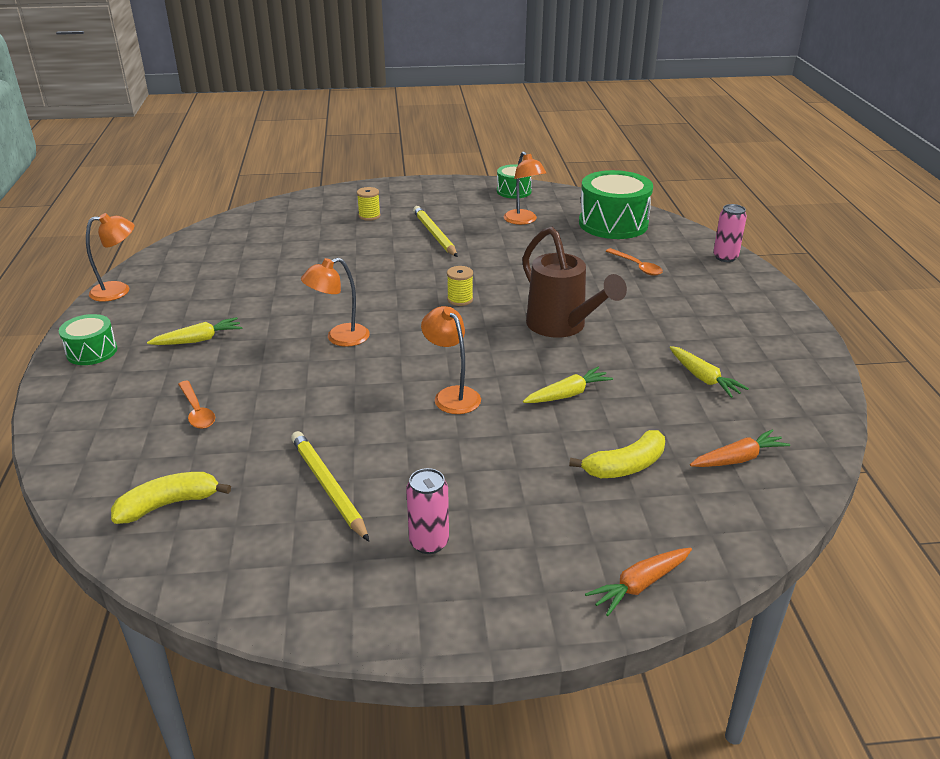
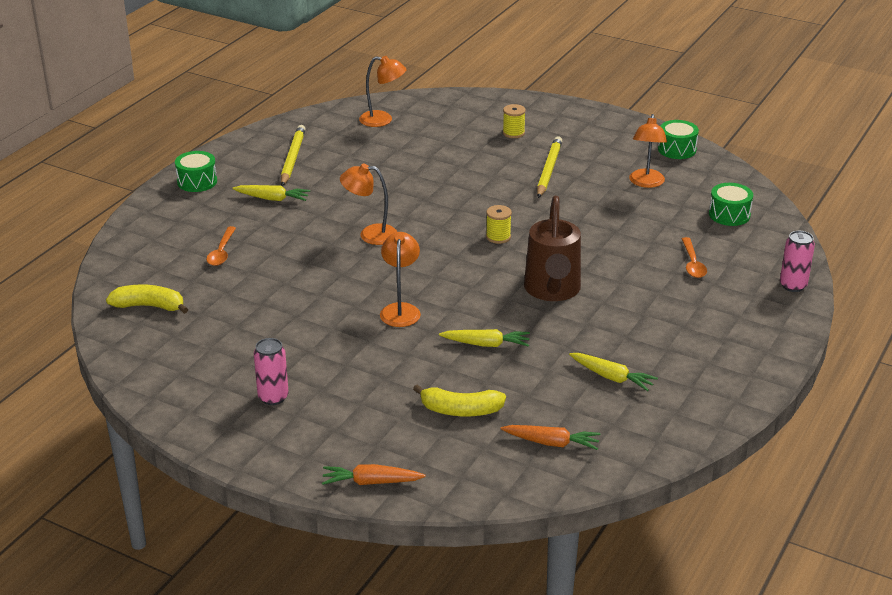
camera: 35 degrees right, 0 degrees up
orange lamp [86,213,134,302] -> orange lamp moved to [359,56,407,127]
yellow pencil [291,431,369,541] -> yellow pencil moved to [281,125,305,186]
green drum [579,170,653,239] -> green drum [709,183,753,226], size x0.54
yellow carrot [669,346,749,398] -> yellow carrot turned 60 degrees counterclockwise [569,353,658,391]

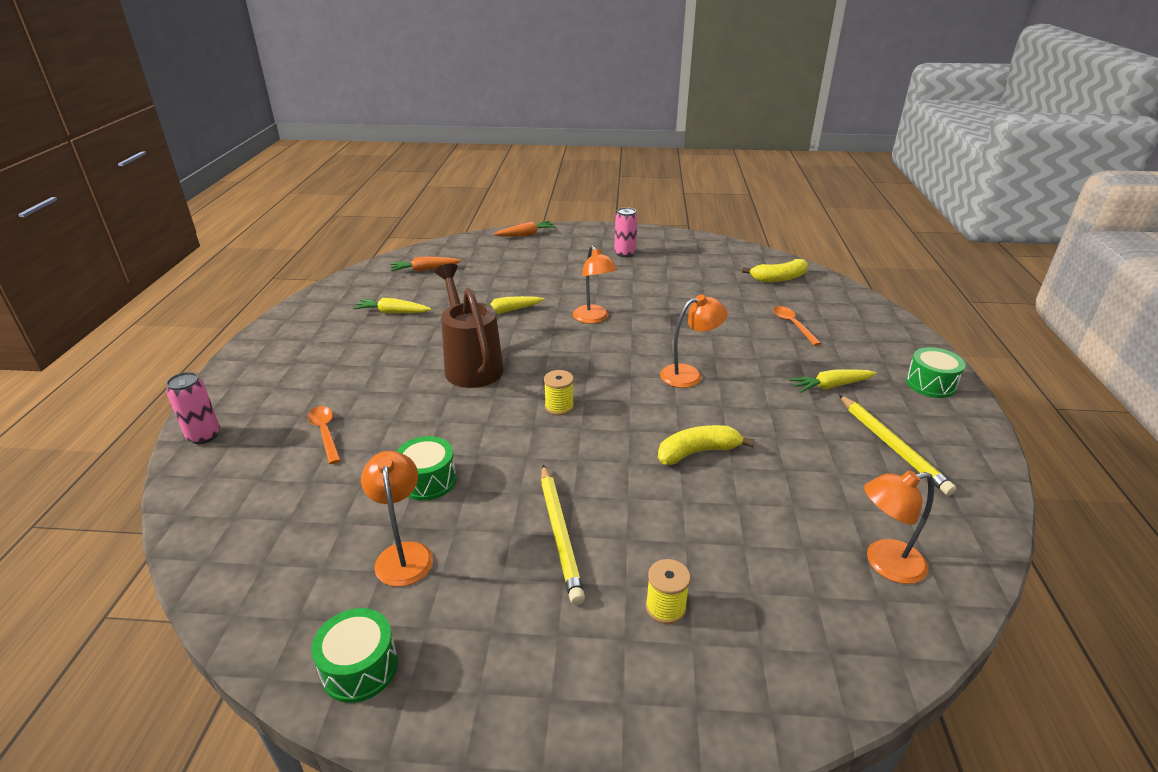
camera: 155 degrees right, 0 degrees up
yellow banana [413,385,506,416] -> yellow banana moved to [658,425,755,465]
green drum [709,183,753,226] -> green drum moved to [396,436,456,501]

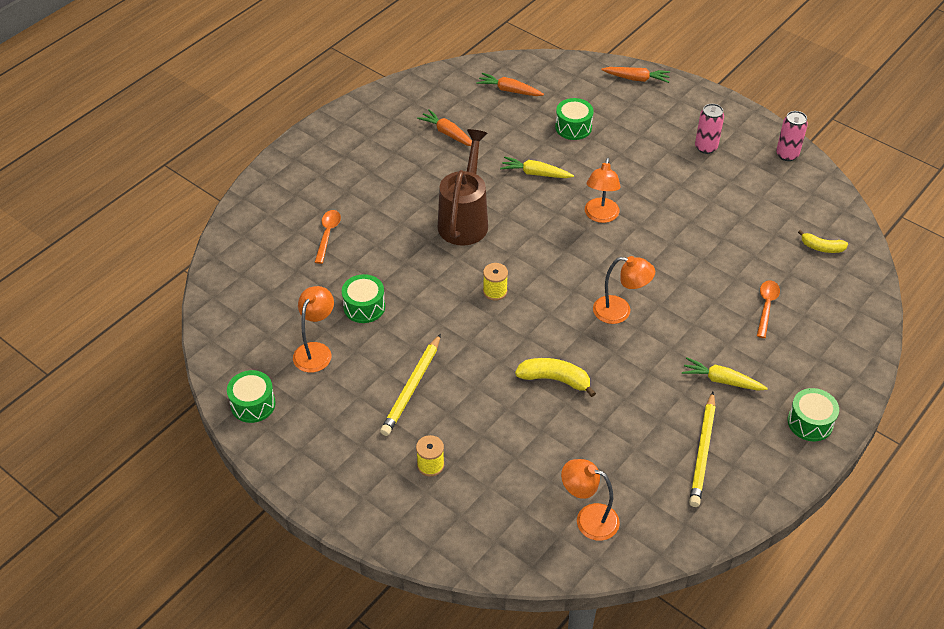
camera: 35 degrees right, 15 degrees up
pink can [166,372,220,444] -> pink can moved to [776,111,808,161]
yellow carrot [353,298,431,313] -> orange carrot [417,109,472,146]
yellow banana [742,259,808,282] -> yellow banana [798,230,848,253], size x0.66
none -> green drum [555,98,594,140]

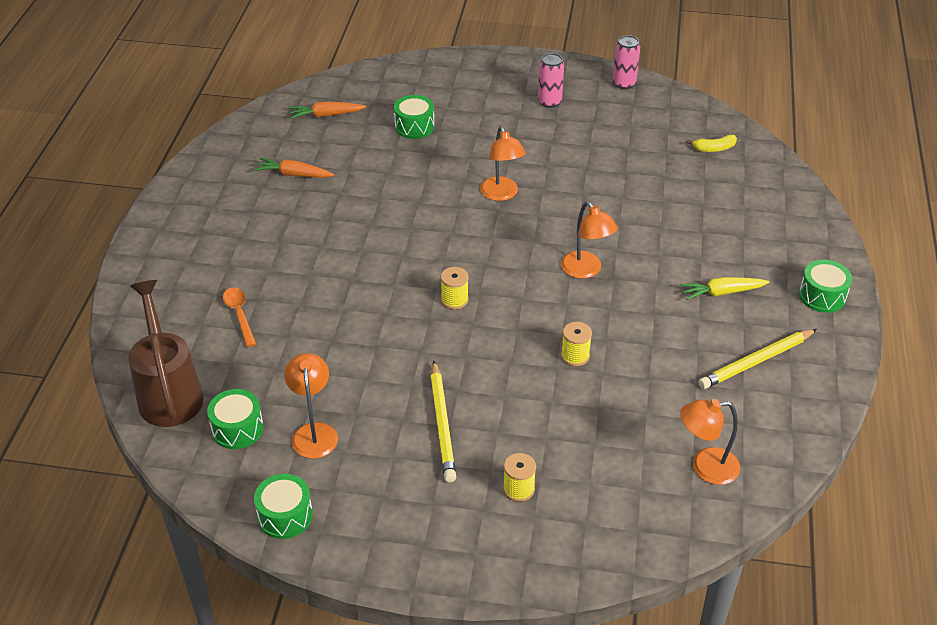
camera: 30 degrees left, 5 degrees down
green drum [342,274,385,323] -> green drum moved to [207,389,264,449]
brown watering can [438,129,488,246] -> brown watering can moved to [129,280,204,427]
yellow carrot [500,156,574,178] -> none
yellow banana [515,358,596,397] -> yellow spool [561,322,592,366]
orange lamp [593,256,655,324] -> orange lamp turned 75 degrees clockwise [561,201,618,279]
orange carrot [601,67,670,83] -> none
yellow pencil [689,392,716,507] -> yellow pencil turned 75 degrees clockwise [698,329,817,389]
orange spoon [757,280,780,338] -> none

